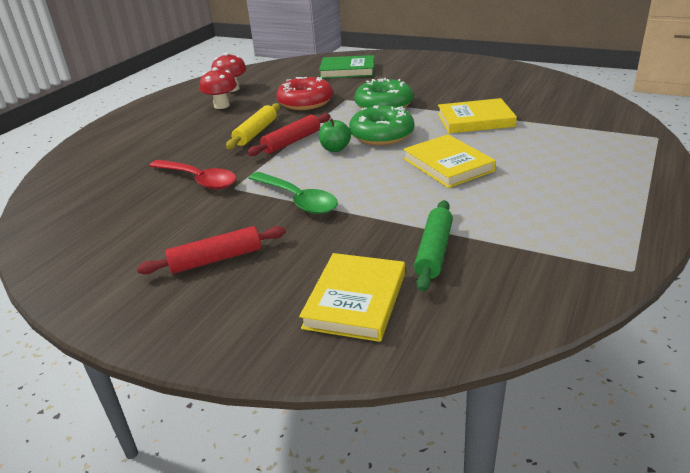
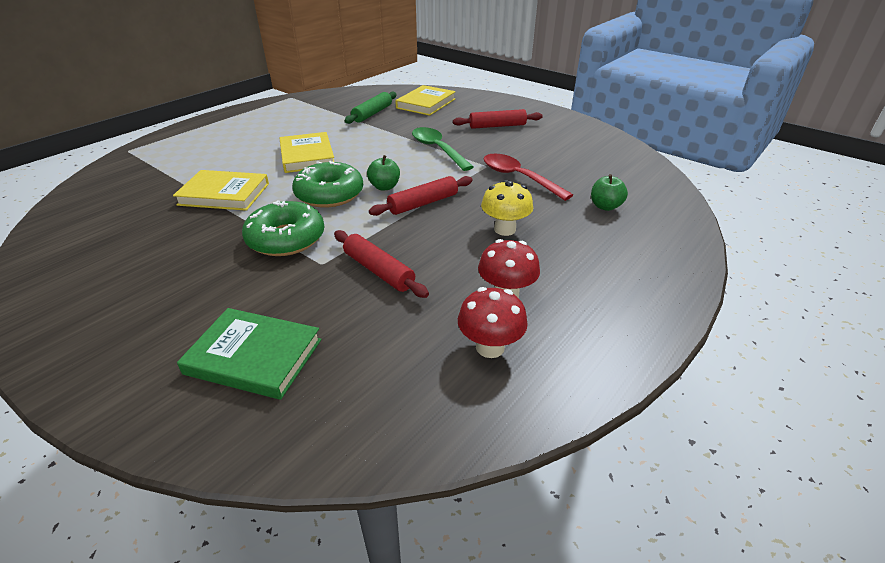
camera: 170 degrees left, 5 degrees up
yellow rolling pin [226,103,280,149] -> none
red donut [276,77,333,110] -> red rolling pin [334,230,429,298]
none -> yellow mushroom [481,180,533,236]
none -> green apple [591,174,628,211]

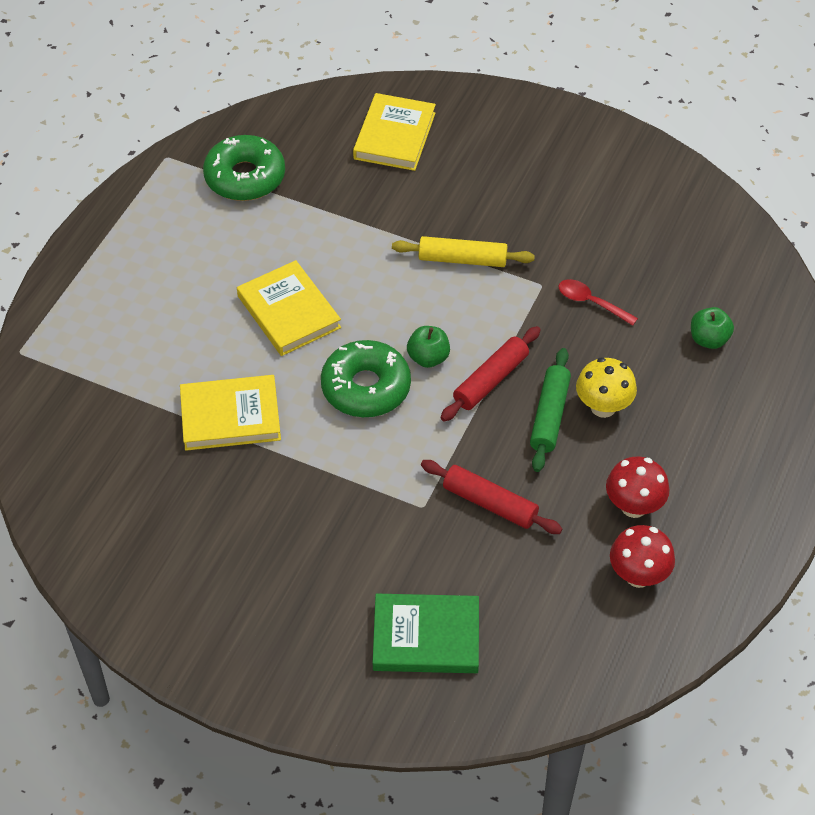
camera: 15 degrees left, 15 degrees up
green donut [242,200,324,256] -> green donut moved to [203,135,285,201]
green rolling pin [345,92,397,124] -> green rolling pin moved to [530,348,571,472]
green spoon [412,127,474,171] -> yellow rolling pin [392,236,535,267]
red rolling pin [453,109,543,129] -> none
red spoon [484,154,573,201] -> red spoon [559,279,638,326], size x0.62

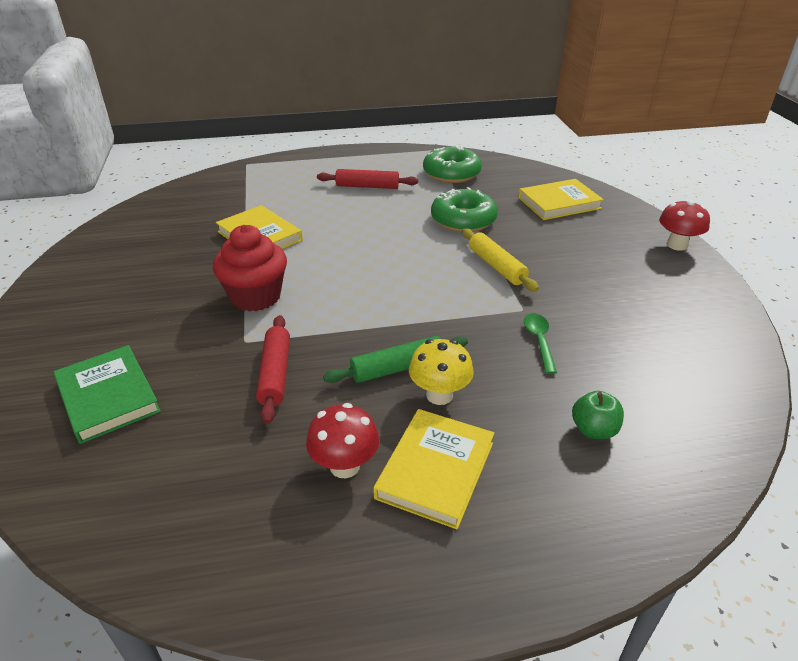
camera: 55 degrees right, 15 degrees down
yellow book [237,260,341,356] -> yellow book moved to [373,409,494,529]
green donut [321,340,411,417] -> green donut moved to [431,187,498,232]
green apple [407,326,450,368] -> none
red rolling pin [441,326,541,422] -> red rolling pin moved to [317,169,418,189]
red spoon [559,279,638,326] -> green spoon [524,313,557,374]
red mushroom [610,525,675,588] -> red mushroom moved to [659,200,710,251]
none -> red cupcake [213,225,287,312]

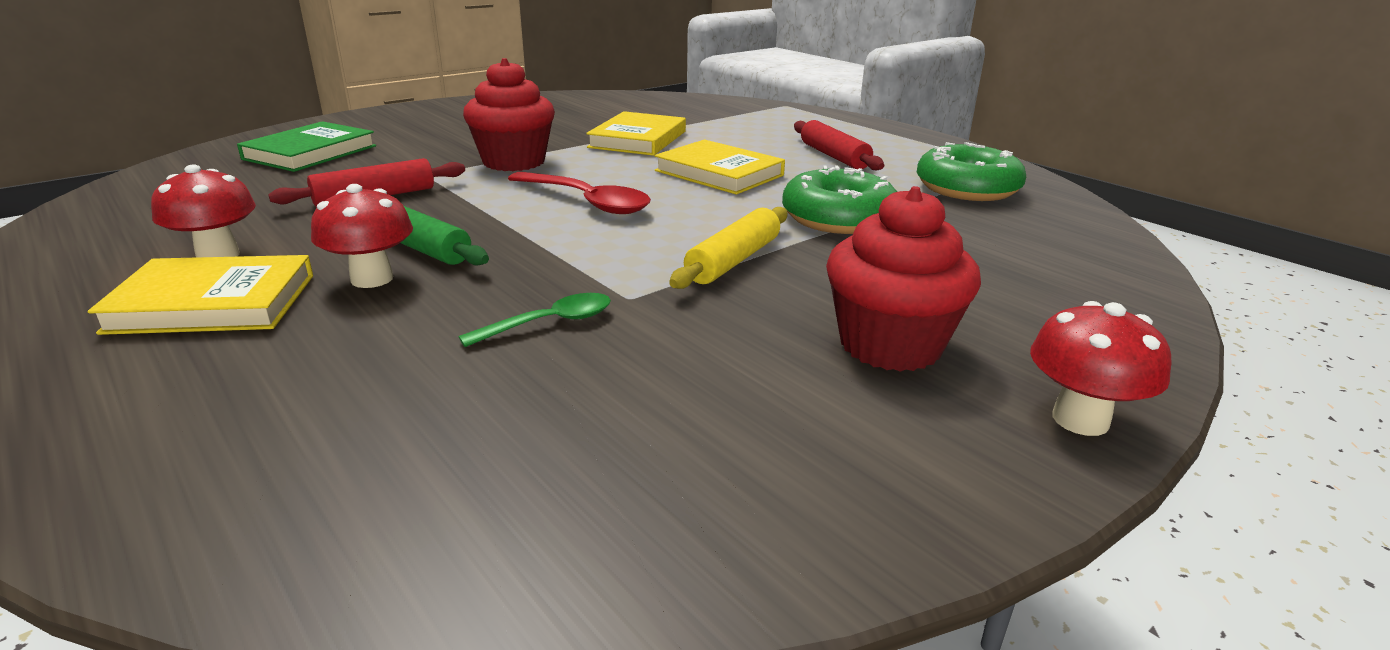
camera: 60 degrees right, 10 degrees down
yellow mushroom [409,339,474,405] -> red mushroom [311,184,413,288]
yellow book [518,179,604,220] -> yellow book moved to [655,139,785,194]
green apple [572,391,624,439] -> none
none -> red spoon [508,172,651,214]
none -> red cupcake [826,186,981,372]

